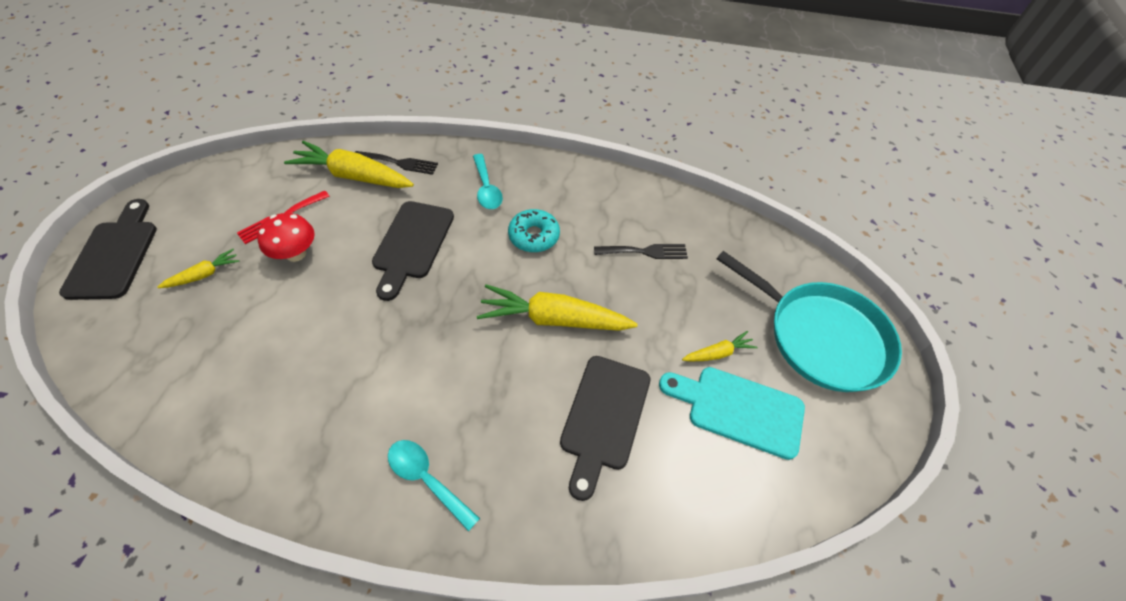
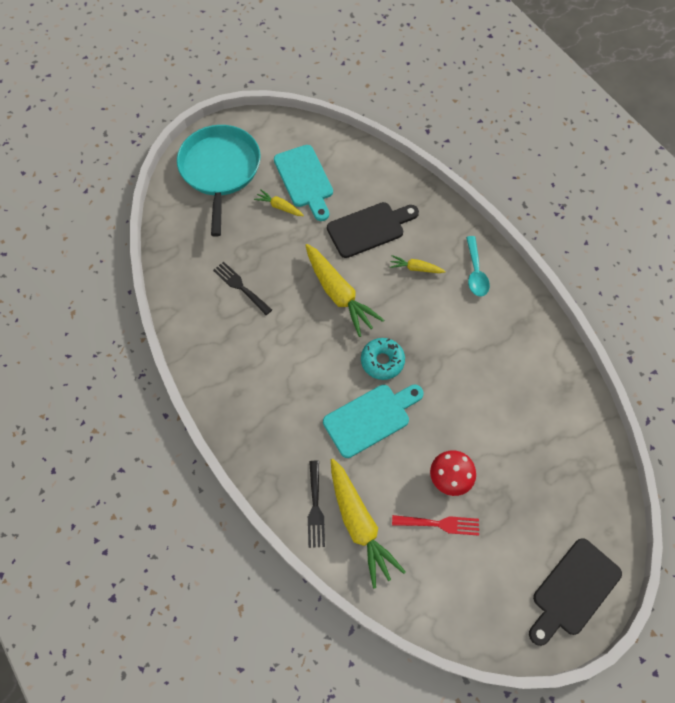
camera: 130 degrees left, 10 degrees up
yellow carrot [157,249,239,288] -> yellow carrot moved to [390,255,446,273]
black fork [355,151,438,175] -> black fork turned 150 degrees counterclockwise [308,461,325,548]
black cutting board [372,201,454,301] -> turquoise cutting board [323,385,423,458]
turquoise spoon [473,154,503,209] -> none
turquoise donut [508,209,560,252] -> turquoise donut moved to [361,338,405,380]

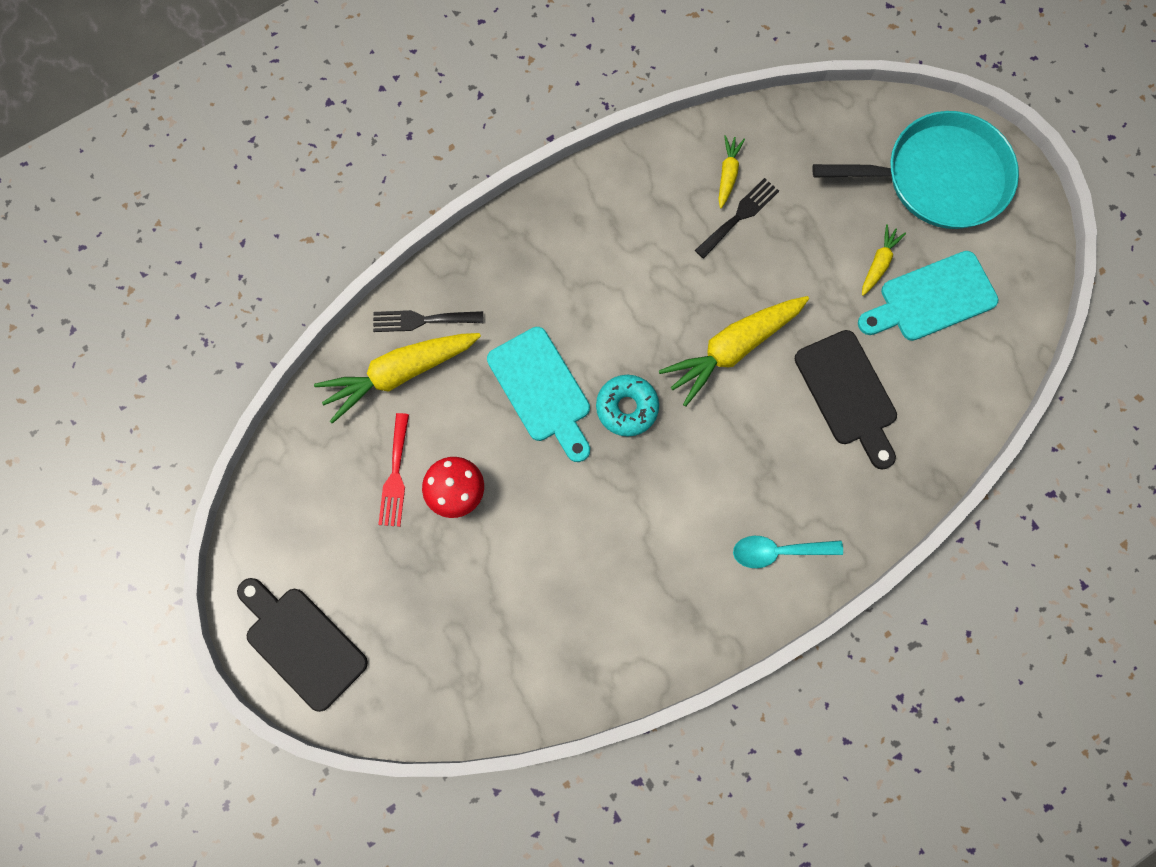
camera: 90 degrees right, 10 degrees up
yellow carrot [390,255,446,273] -> yellow carrot moved to [718,135,745,208]

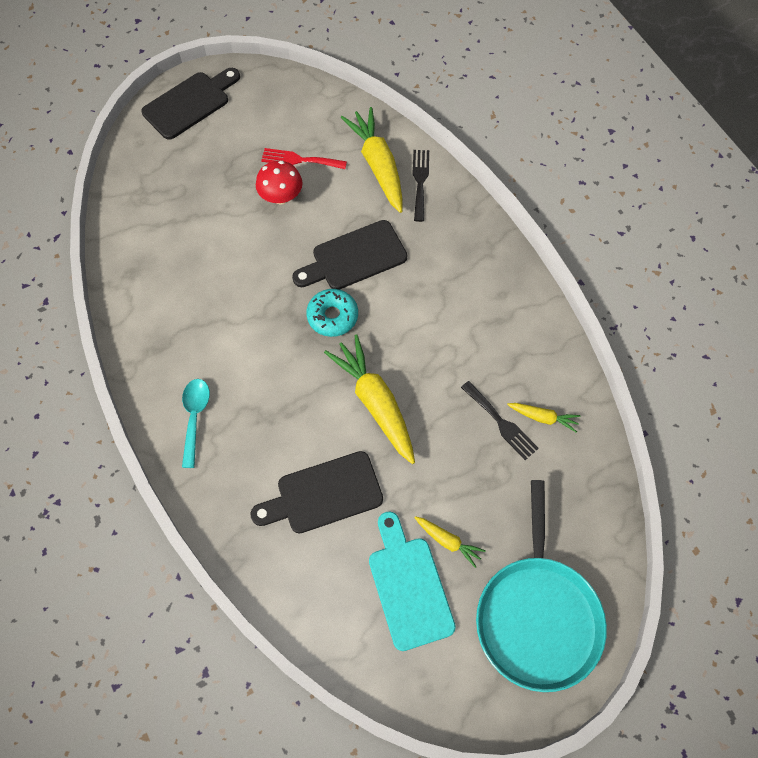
camera: 95 degrees right, 10 degrees down
turquoise cutting board [487,327,590,462] -> black cutting board [292,220,407,289]

